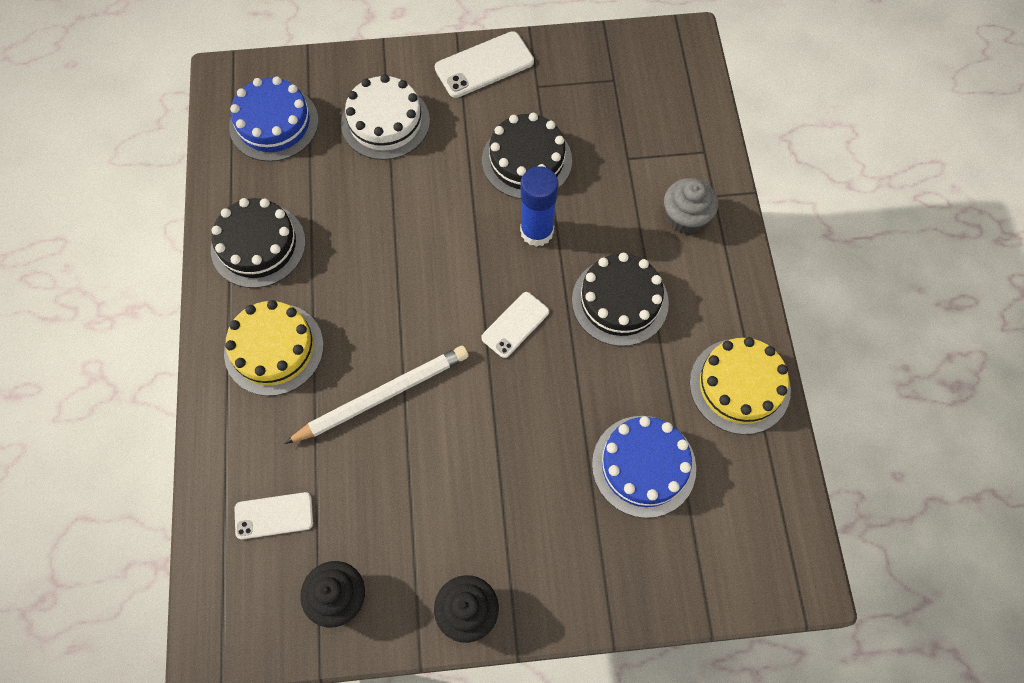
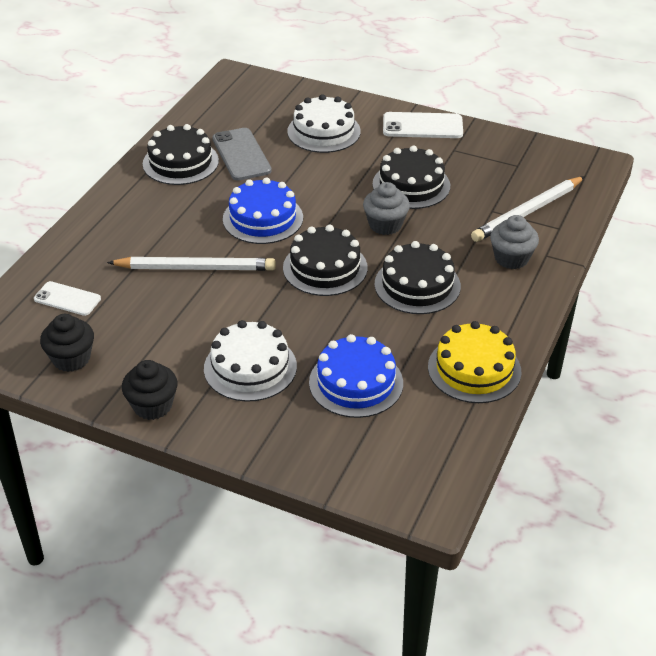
camera: 30 degrees right, 25 degrees down
yellow cake [224,300,324,396] -> none
blue cake [229,76,319,162] -> blue cake moved to [223,177,303,244]
white phone [481,292,549,358] -> black cake [283,225,368,296]
blue glue stick [520,166,559,247] -> grey cupcake [363,182,410,235]
none -> white cake [204,320,297,402]
none -> grey phone [212,128,272,181]
none -> white pencil [471,176,585,242]

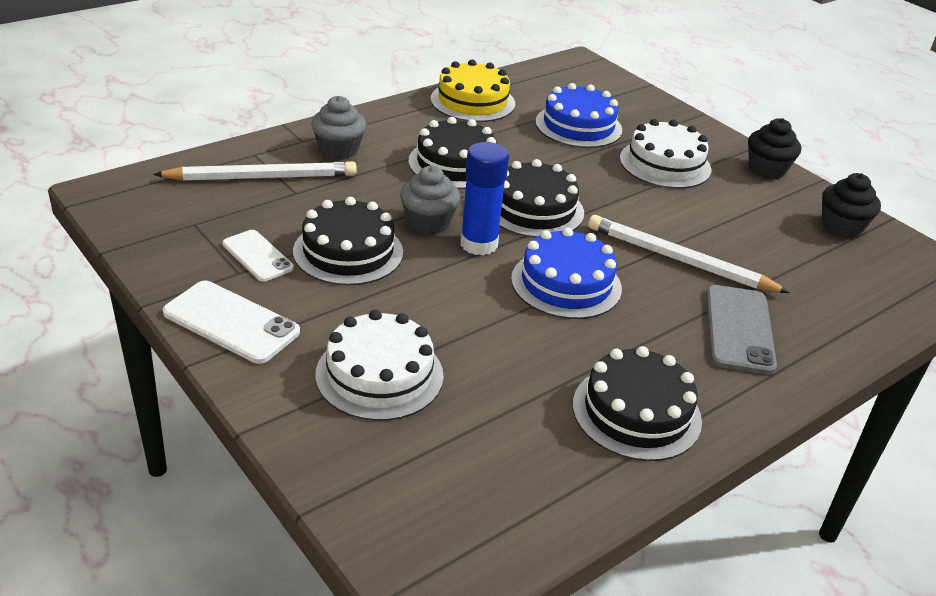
camera: 155 degrees left, 5 degrees down
white phone [34,281,101,316] -> white phone moved to [222,230,294,282]
grey phone [212,128,272,181] -> grey phone moved to [706,285,777,375]
none -> blue glue stick [460,142,509,255]

